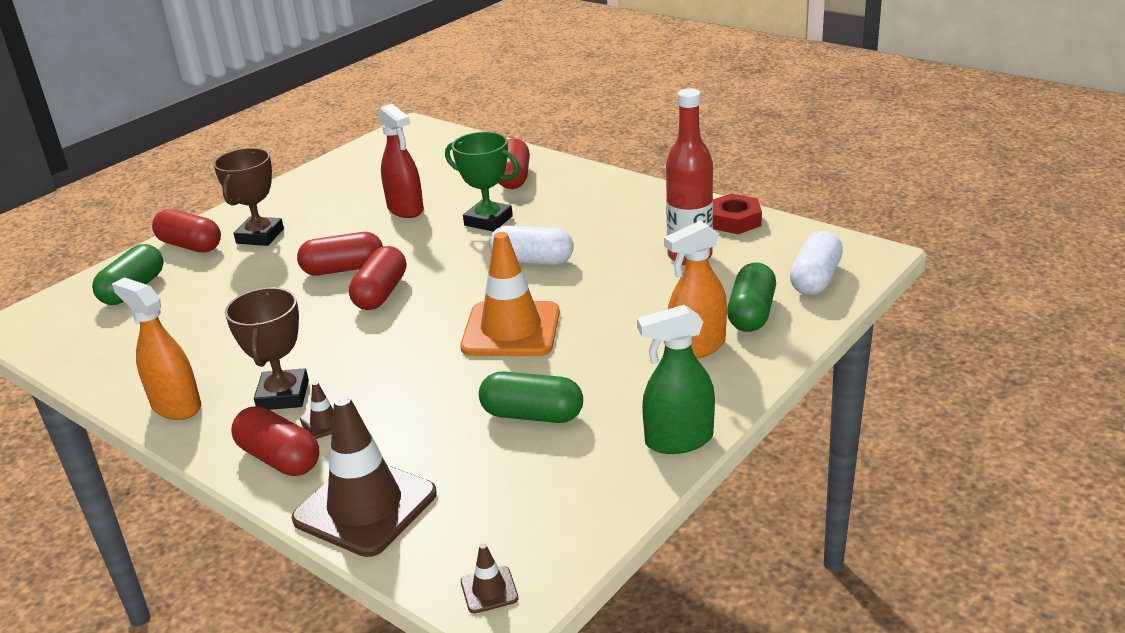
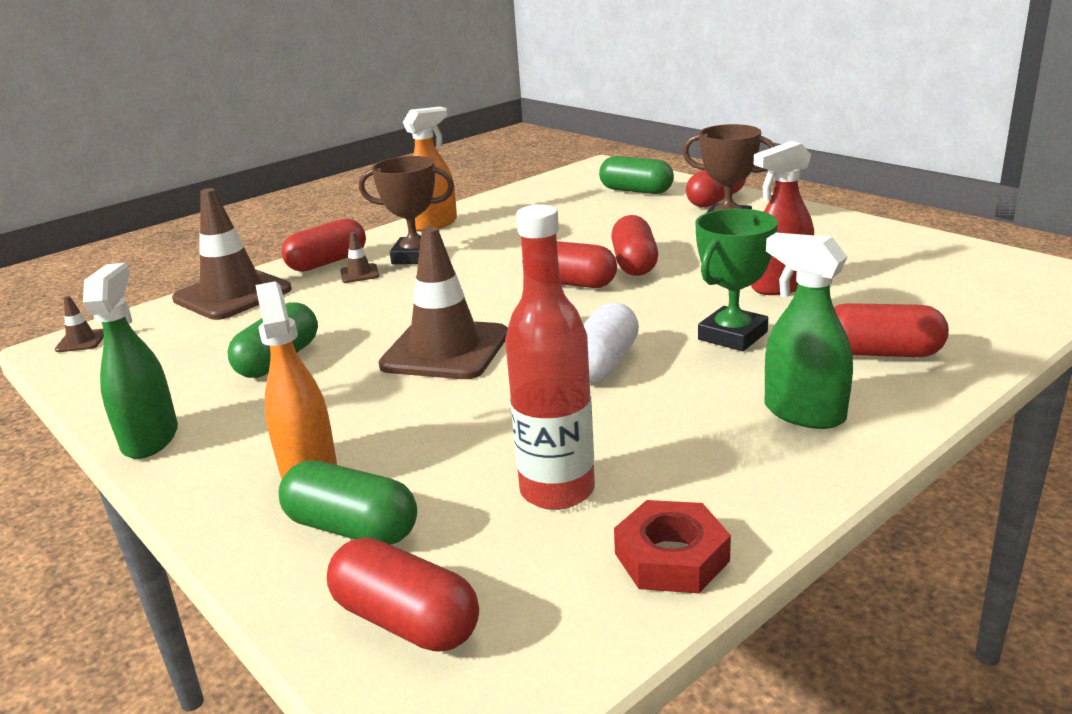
camera: 100 degrees right, 5 degrees down
orange traffic cone [460,232,560,356] -> brown traffic cone [378,227,508,379]
white capsule [790,231,843,295] -> red capsule [327,537,479,652]
none -> green spray bottle [765,233,853,429]

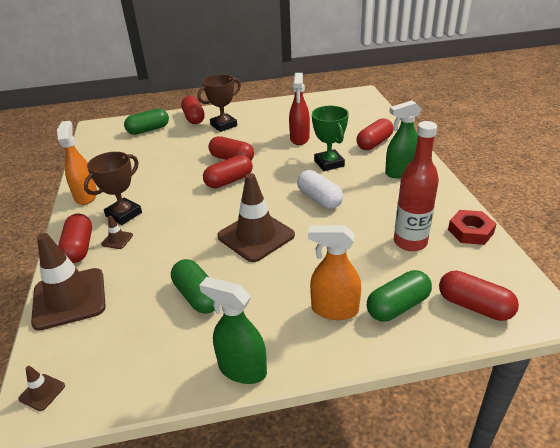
camera: 60 degrees left, 10 degrees up
red capsule [327,537,479,652] -> red capsule turned 60 degrees clockwise [439,271,519,321]

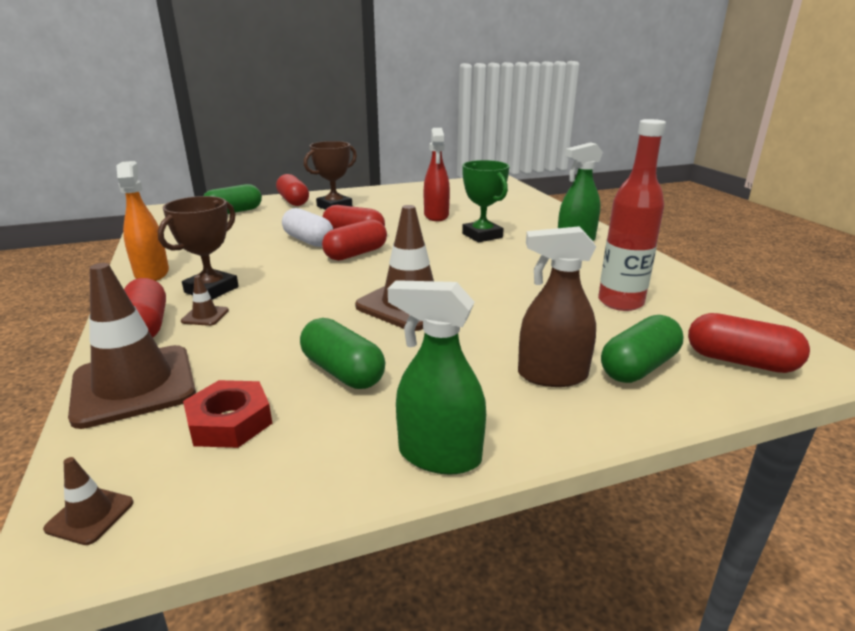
camera: 10 degrees left, 10 degrees down
white capsule [297,170,343,209] -> white capsule moved to [282,208,333,247]
orange spray bottle [308,225,361,320] -> brown spray bottle [518,226,596,387]
red capsule [356,118,394,150] -> none
red nut [448,210,497,245] -> red nut moved to [183,380,272,448]

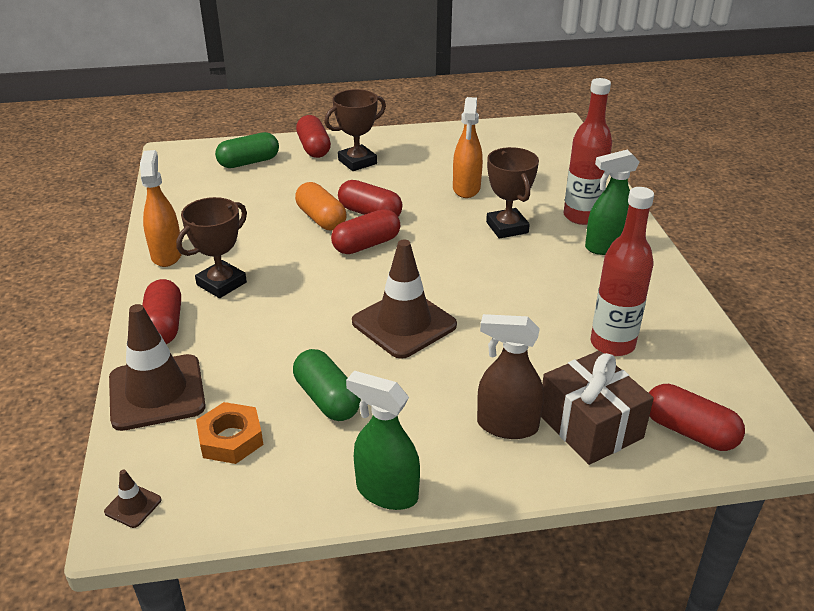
camera: 10 degrees right, 10 degrees up
brown traffic cone [181,276,229,326] -> none
red nut [183,380,272,448] -> orange nut [196,402,263,464]
white capsule [282,208,333,247] -> orange capsule [295,182,347,231]
red spray bottle [424,128,450,221] -> orange spray bottle [453,97,483,198]
green trophy [462,160,509,242] -> brown trophy [486,147,539,239]
green capsule [601,315,683,383] -> brown gift [541,351,654,465]
none -> red bottle [564,78,612,225]

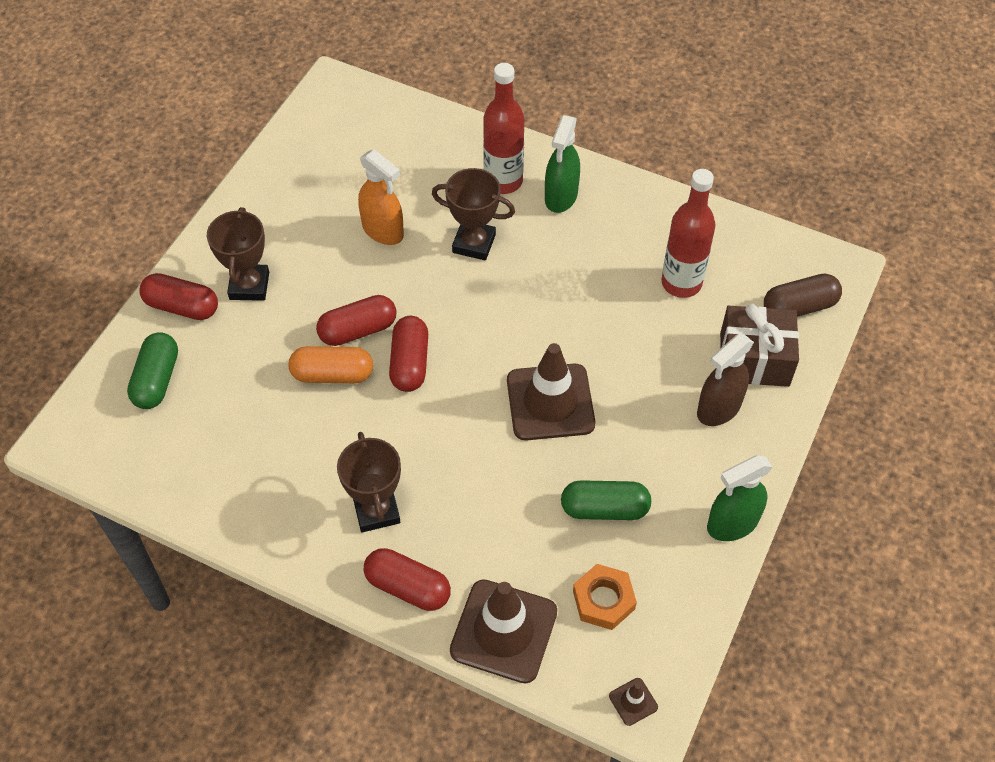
camera: 55 degrees left, 20 degrees up
orange spray bottle [140,150,182,267] -> none
red capsule [649,384,745,451] -> brown capsule [764,274,842,317]

